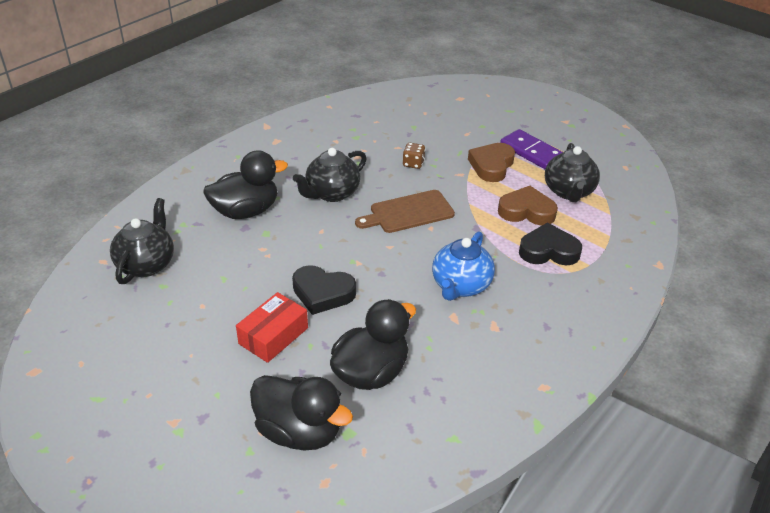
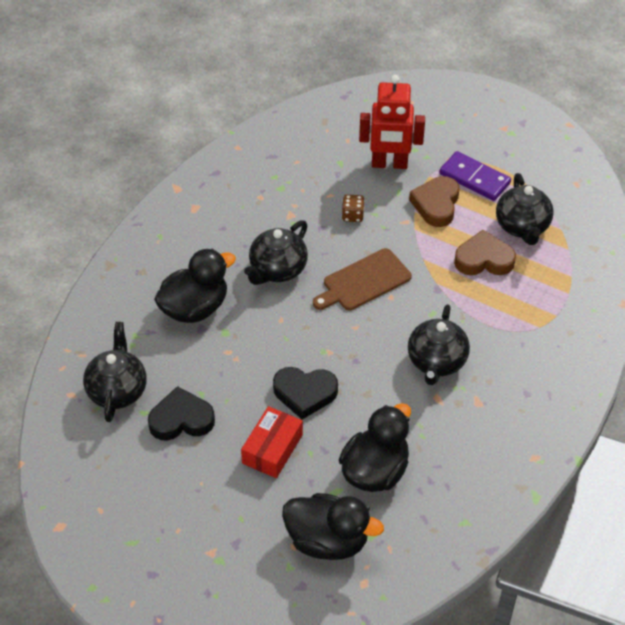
camera: 10 degrees left, 10 degrees up
blue teapot [432,231,495,301] -> black teapot [408,304,470,385]
black heart [519,223,582,265] -> black heart moved to [148,386,215,441]
none -> red robot [359,75,425,169]

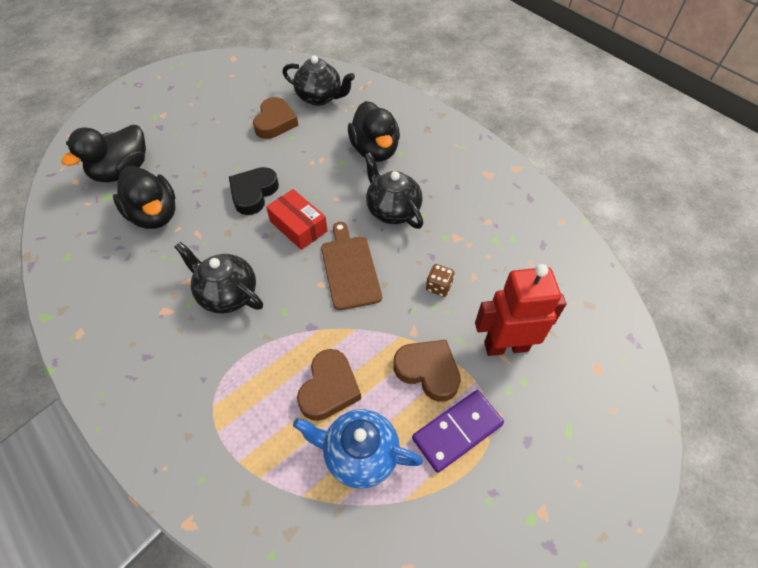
camera: 110 degrees right, 5 degrees up
black heart [148,386,215,441] -> brown heart [253,97,298,139]
red box [241,406,303,478] -> red box moved to [266,189,328,250]
red robot [359,75,425,169] -> red robot turned 60 degrees clockwise [475,264,566,356]
black teapot [496,173,554,245] -> blue teapot [293,409,423,489]

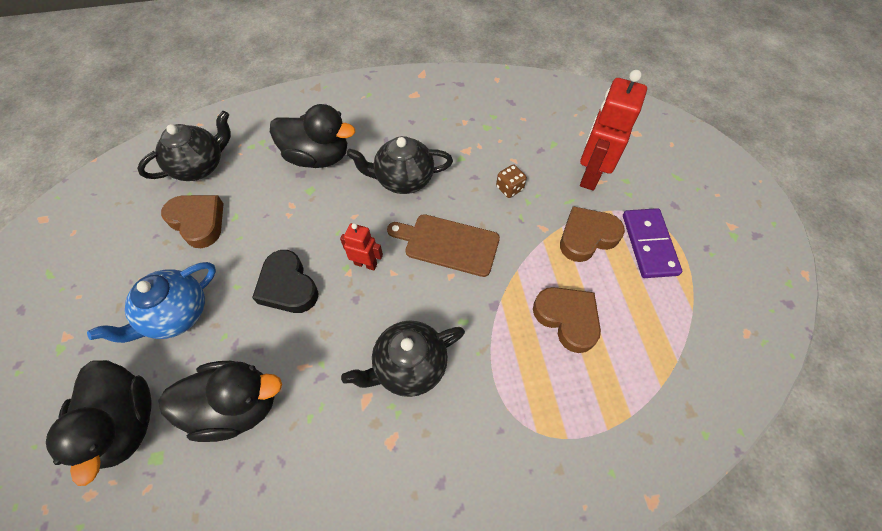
camera: 60 degrees left, 5 degrees up
red box [266,189,328,250] -> red robot [340,223,383,270]
blue teapot [293,409,423,489] -> blue teapot moved to [87,262,216,343]

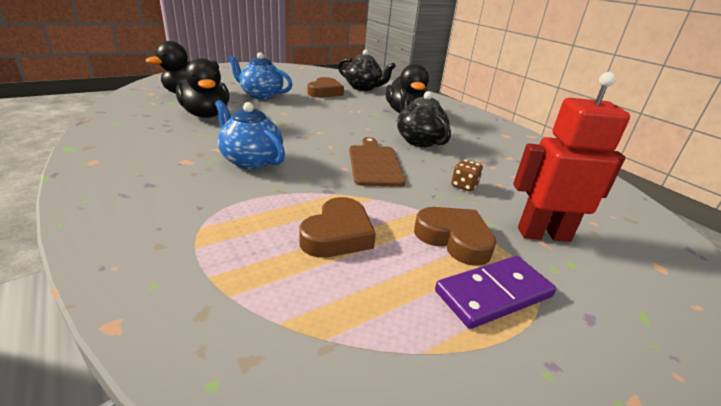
camera: 65 degrees right, 30 degrees down
black heart [252,250,319,313] -> none
red robot [340,223,383,270] -> none
black teapot [341,321,465,397] -> blue teapot [215,100,285,169]

